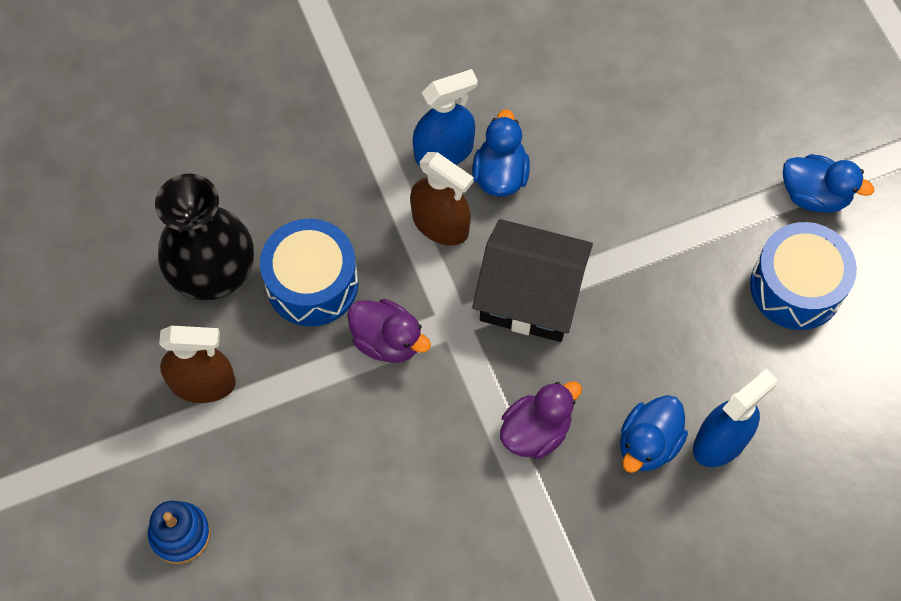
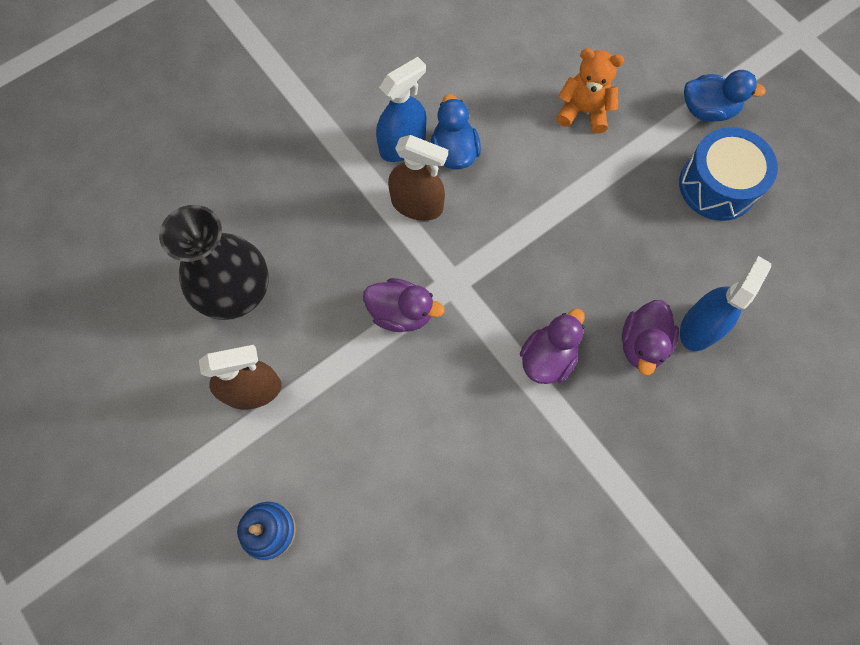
camera: 15 degrees left, 5 degrees up
blue drum [260,218,359,326] -> none
black house [472,219,593,342] -> none
blue duck [620,395,688,473] -> purple duck [622,300,679,376]
none -> orange teddy bear [556,48,624,134]

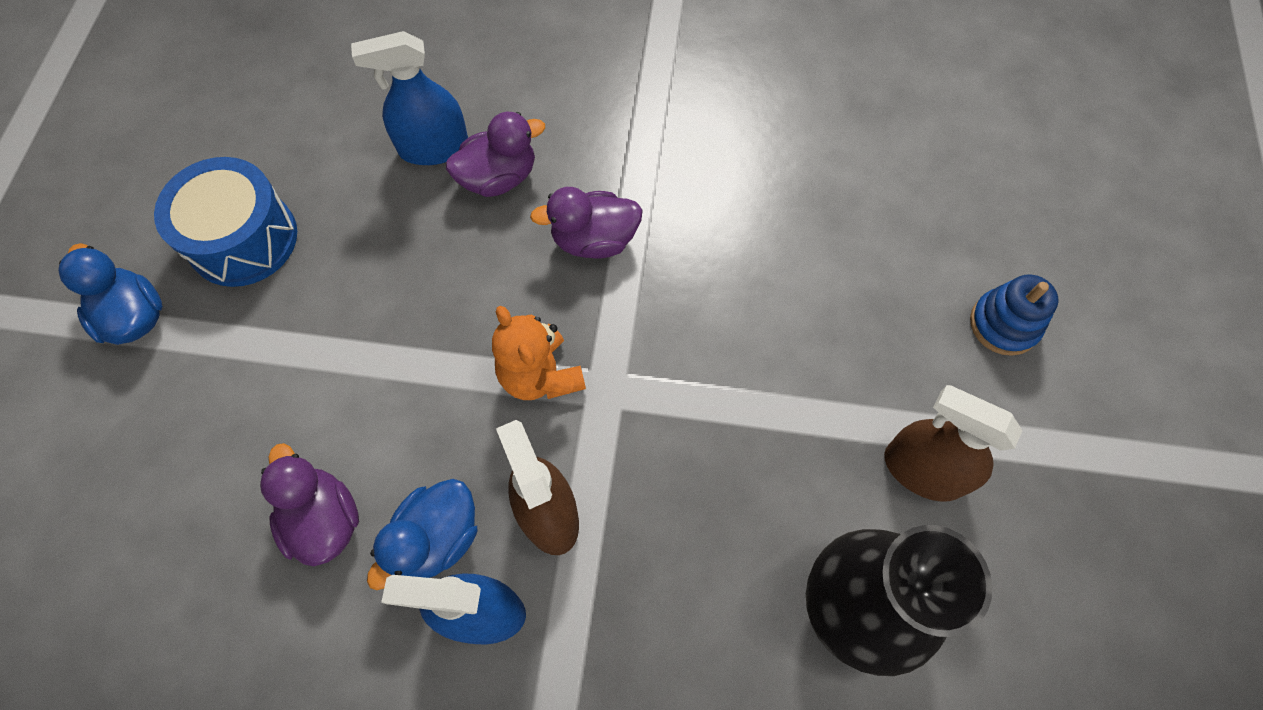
camera: 135 degrees left, 5 degrees down
purple duck [363,278,444,332] -> purple duck moved to [260,443,359,566]
orange teddy bear [556,48,624,134] -> orange teddy bear moved to [492,306,586,400]

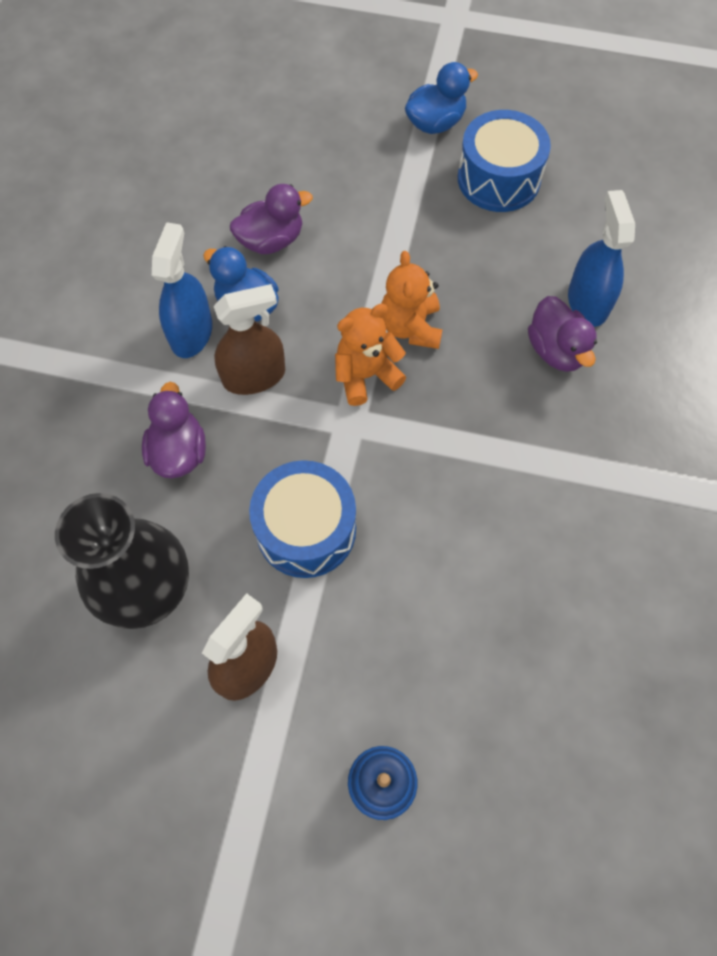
camera: 95 degrees right, 0 degrees up
purple duck [530,187,643,259] -> purple duck moved to [142,382,206,478]
none -> blue drum [249,460,356,578]
none -> orange teddy bear [381,251,443,349]

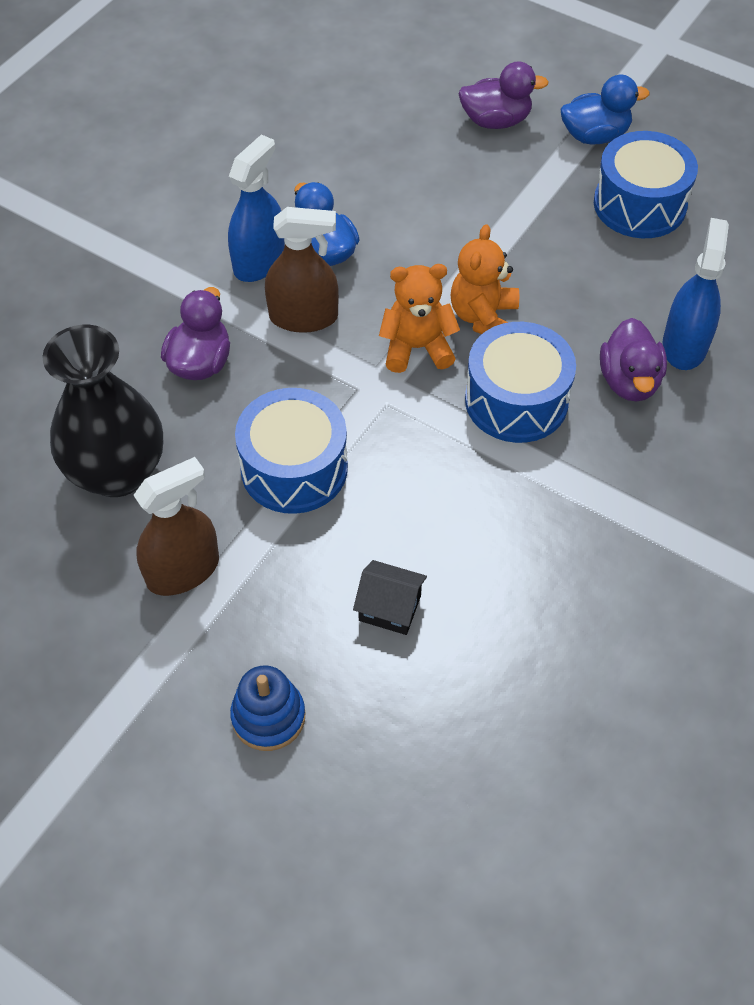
camera: 20 degrees right, 10 degrees down
purple duck [230,184,313,254] -> purple duck moved to [458,61,549,129]
none -> black house [353,560,427,635]
none -> blue drum [465,322,576,443]

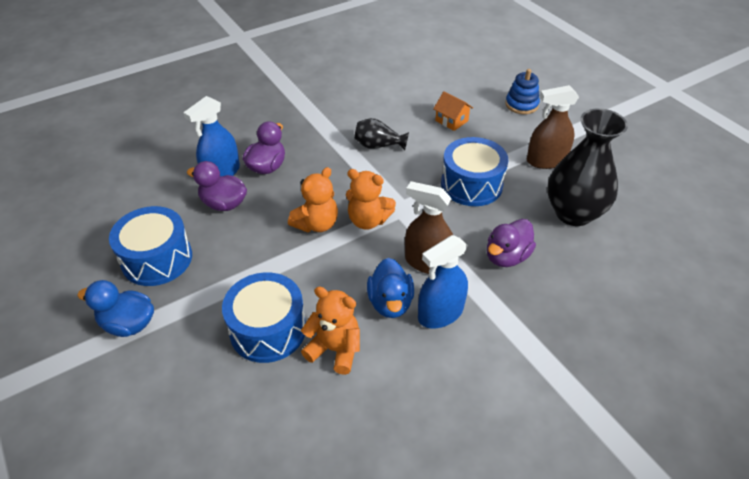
camera: 155 degrees left, 10 degrees down
black house [353,560,427,635] -> orange house [433,91,473,131]
purple duck [458,61,549,129] -> purple duck moved to [187,161,247,211]
blue drum [465,322,576,443] -> blue drum moved to [222,272,306,363]
none -> orange teddy bear [301,287,360,375]
none -> black vase [354,118,409,150]

